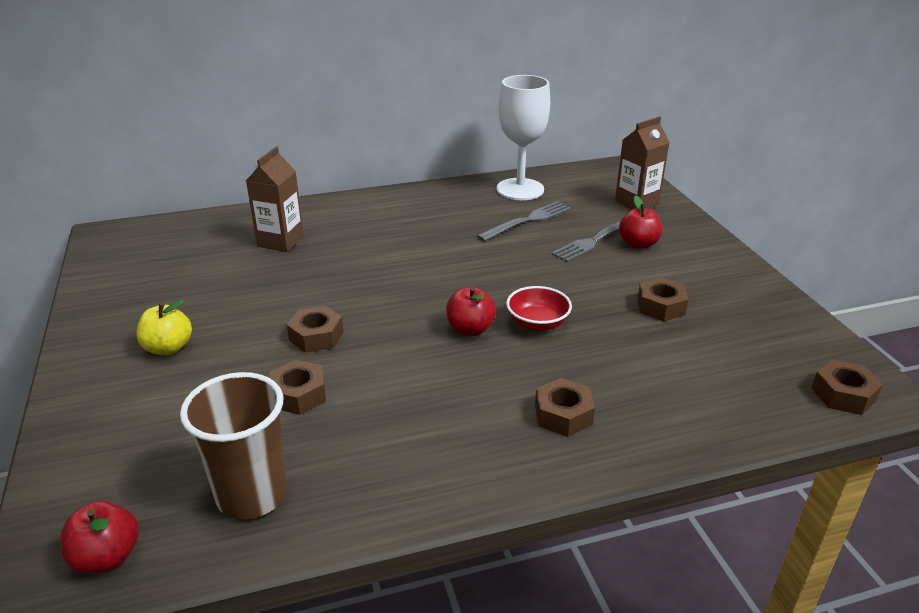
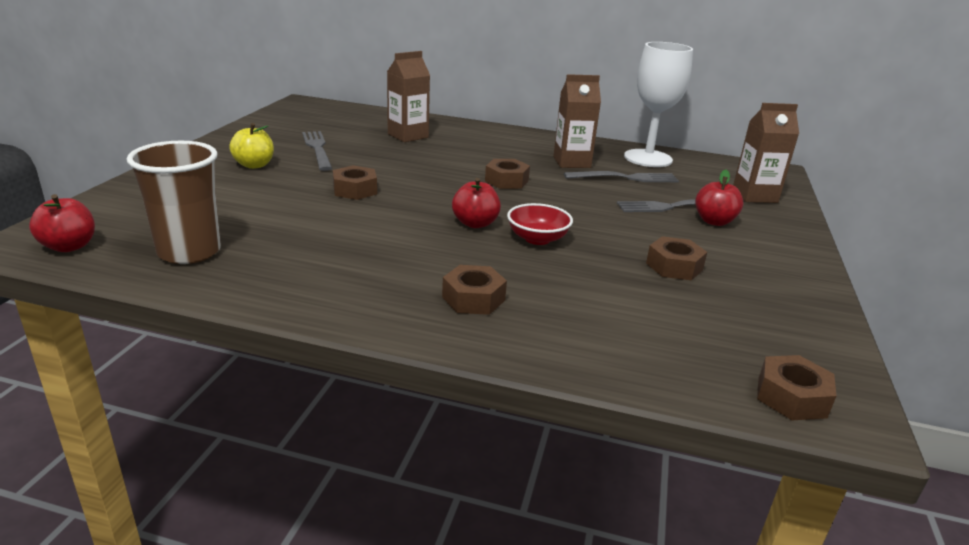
camera: 30 degrees right, 5 degrees down
brown nut [270,360,326,415] -> brown nut moved to [485,159,530,189]
none -> grey fork [302,131,332,171]
none -> brown carton [553,74,601,168]

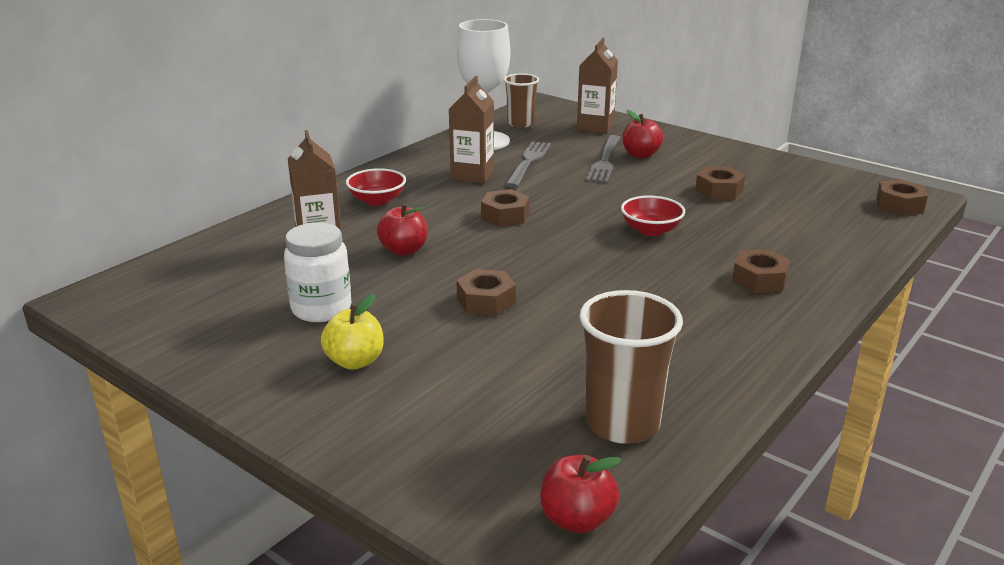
camera: 65 degrees left, 0 degrees up
grey fork [302,131,332,171] -> white jar [284,223,351,322]
red apple [452,178,501,228] -> red apple moved to [377,203,427,256]
none -> red bowl [346,168,406,206]
none -> brown cup [504,73,539,128]

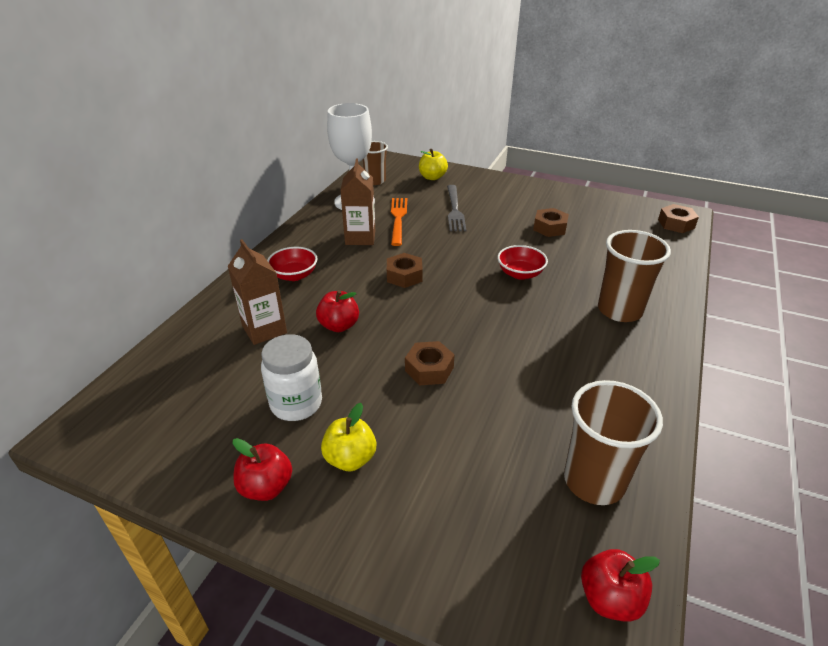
camera: 15 degrees left, 10 degrees up
grey fork [505,141,551,188] -> orange fork [391,198,407,246]
brown carton [577,38,618,133] -> yellow apple [419,149,448,180]
red apple [622,110,663,158] -> red apple moved to [233,438,292,501]
brown nut [732,249,790,293] -> brown cup [598,230,671,322]

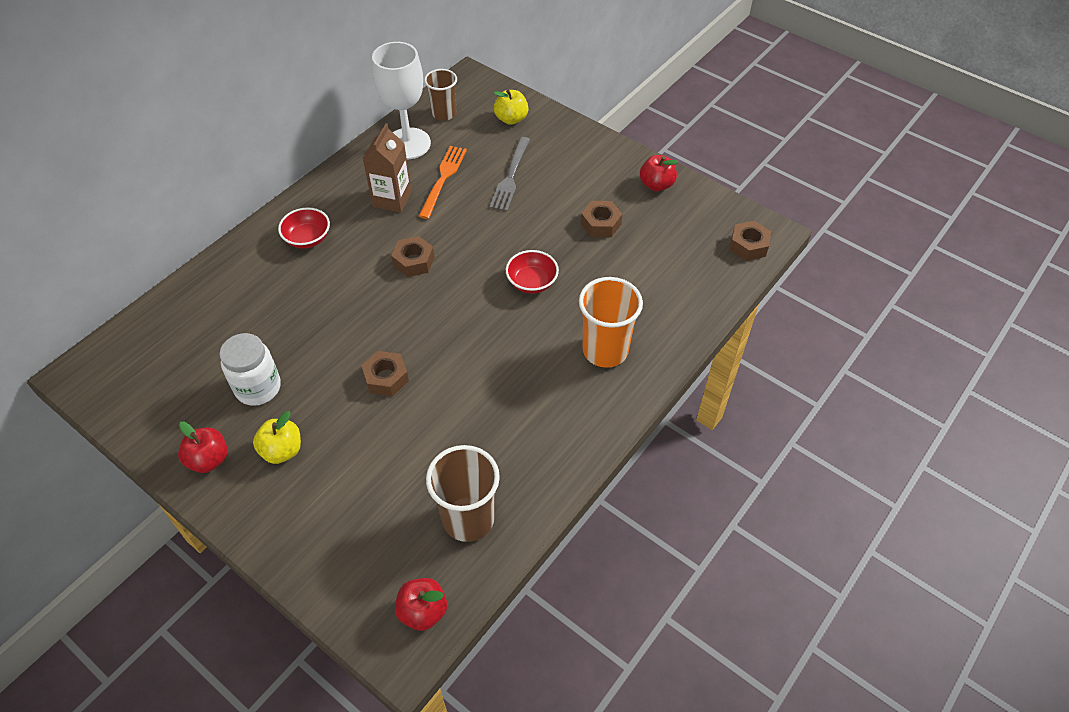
camera: 15 degrees right, 15 degrees up
brown carton [228,239,287,345] -> none
red apple [316,290,359,332] -> red apple moved to [640,155,678,191]
brown cup [598,230,671,322] -> orange cup [579,277,643,368]

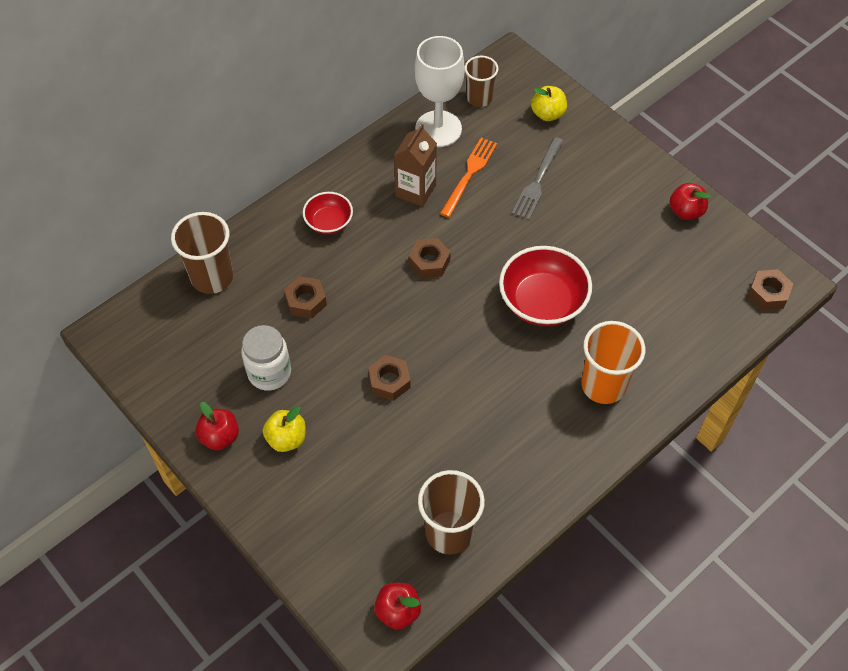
camera: 10 degrees right, 5 degrees up
red bowl [506,250,559,294] -> red bowl [499,246,592,327], size x1.75
brown nut [581,201,623,237] -> brown nut moved to [284,276,327,319]
none -> brown cup [171,212,233,294]

